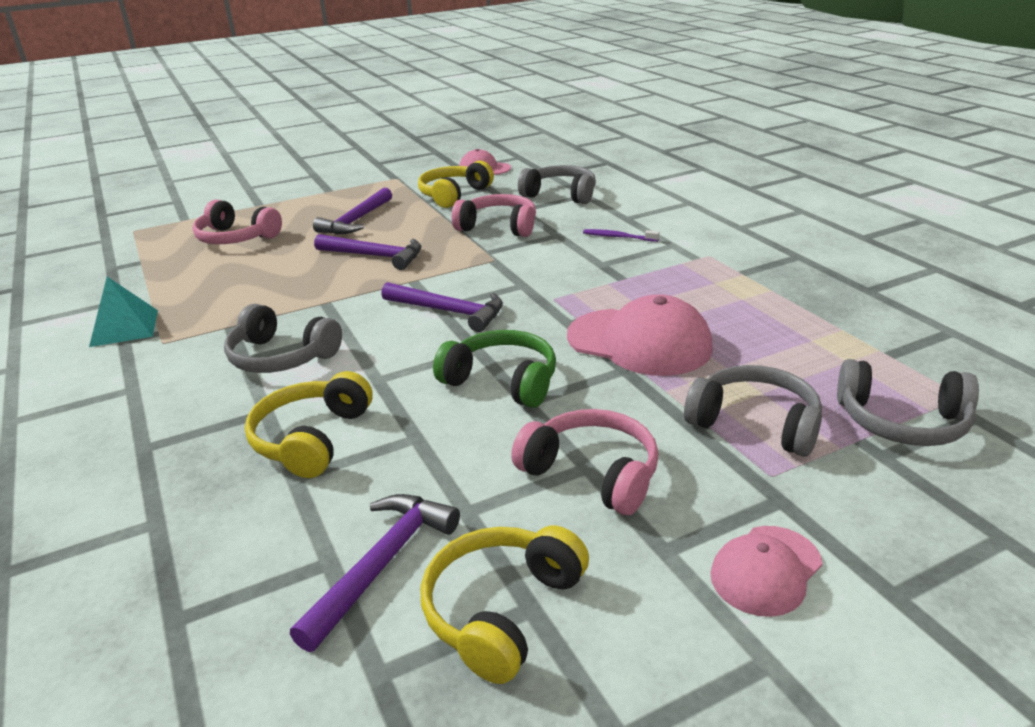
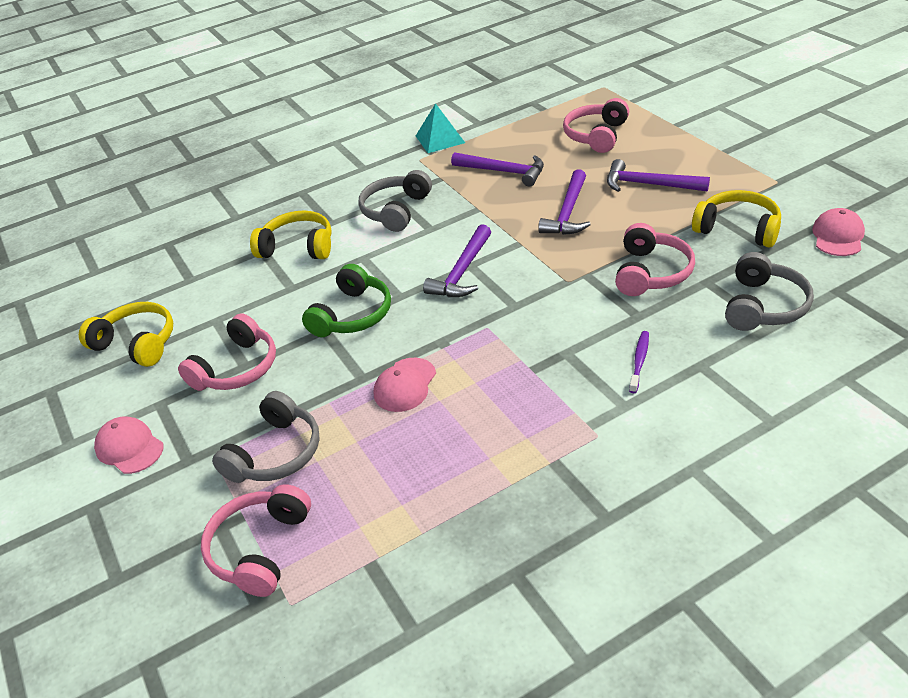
camera: 90 degrees right, 10 degrees up
purple hammer [290,494,460,652] -> purple hammer moved to [451,152,544,187]
pink cap [567,294,713,376] -> pink cap [374,358,436,412], size x0.58
grey headphones [837,359,979,446] -> pink headphones [201,484,311,597]

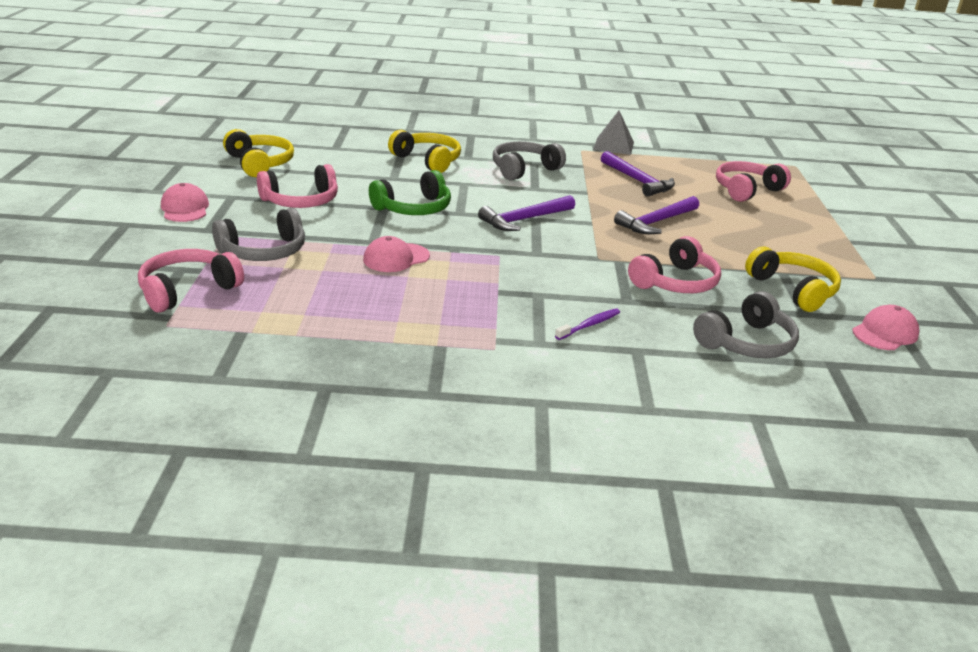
camera: 25 degrees right, 10 degrees down
turquoise pyramid [416,103,465,153] -> grey pyramid [593,111,634,155]
purple hammer [607,159,710,192] -> none

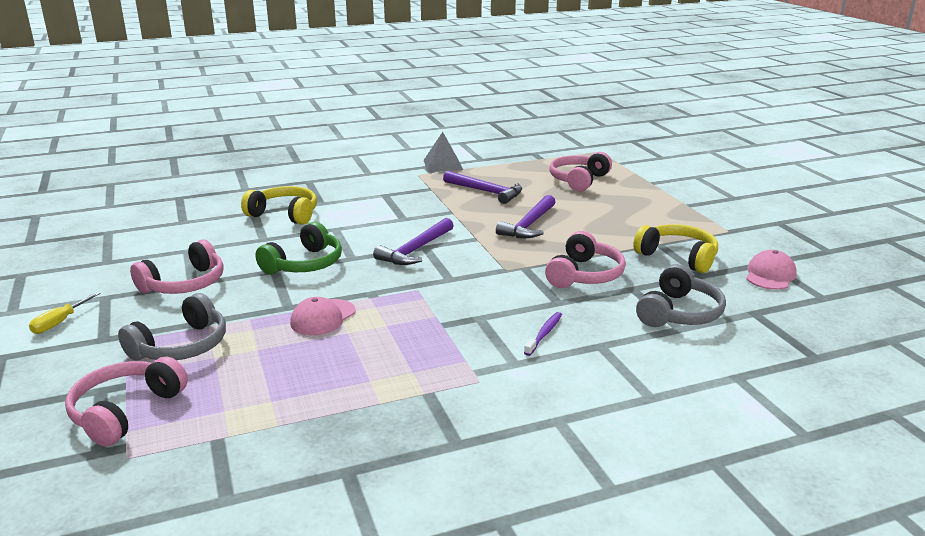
camera: 20 degrees left, 5 degrees down
pink cap [161,183,209,222] -> yellow screwdriver [29,292,101,334]
yellow headphones [223,129,294,177] -> none
grey headphones [493,141,566,181] -> none

